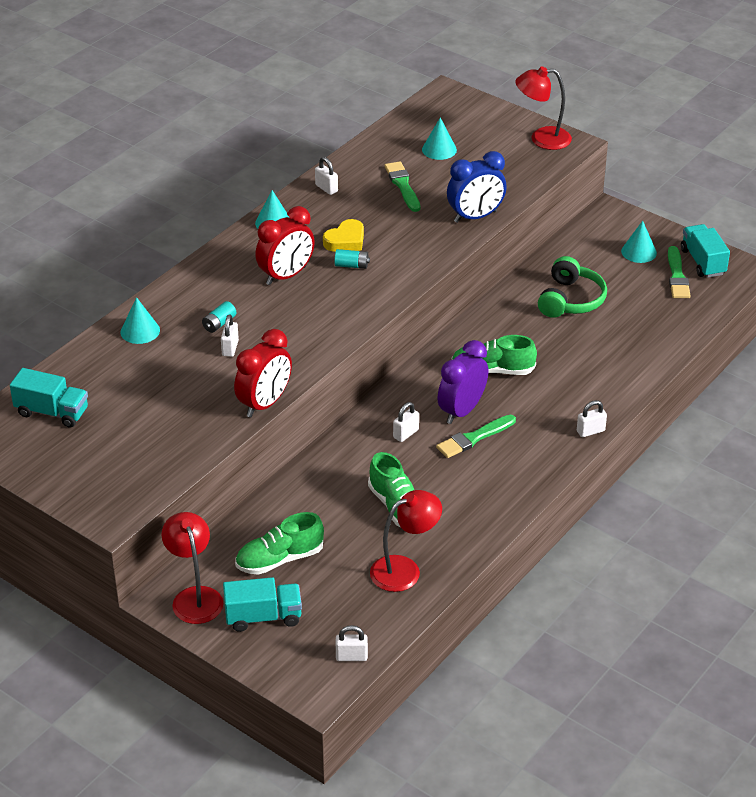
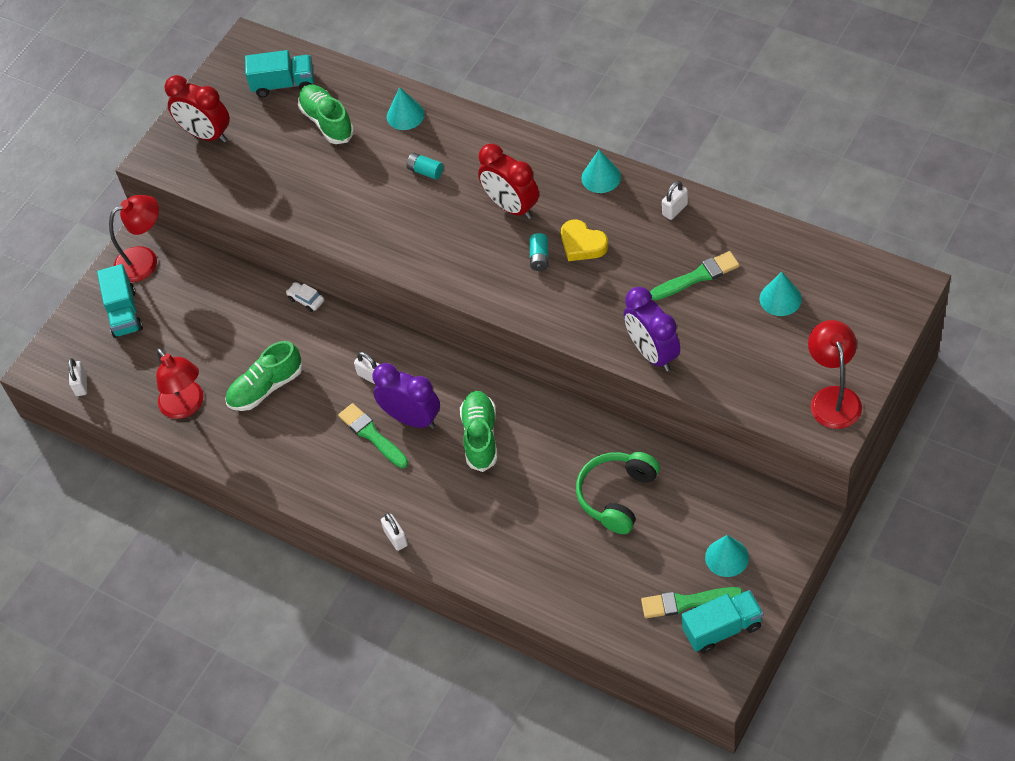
camera: 90 degrees right, 15 degrees up
turquoise truck [10,368,88,428] -> turquoise truck turned 105 degrees counterclockwise [245,50,314,97]
white padlock [221,314,239,357] -> none
red clock [234,329,292,417] -> red clock moved to [164,75,230,143]
green shoe [235,512,324,575] -> green shoe moved to [298,84,354,144]
blue clock [447,151,507,223] -> purple clock [624,287,680,371]
green headphones [538,256,607,318] -> green headphones turned 105 degrees clockwise [576,452,660,534]
none -> white car [286,282,324,312]

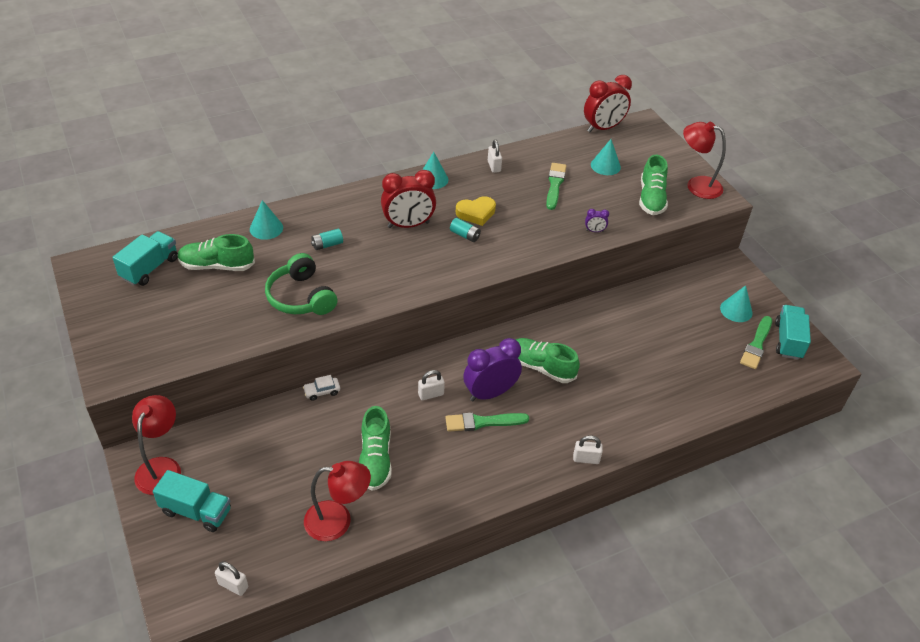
camera: 65 degrees left, 10 degrees down
red clock [164,75,230,143] -> red clock moved to [584,75,632,132]
green headphones [576,452,660,534] -> green headphones moved to [265,253,337,315]
purple clock [624,287,680,371] -> purple clock [585,209,609,232], size x0.43
none -> green shoe [639,155,668,215]

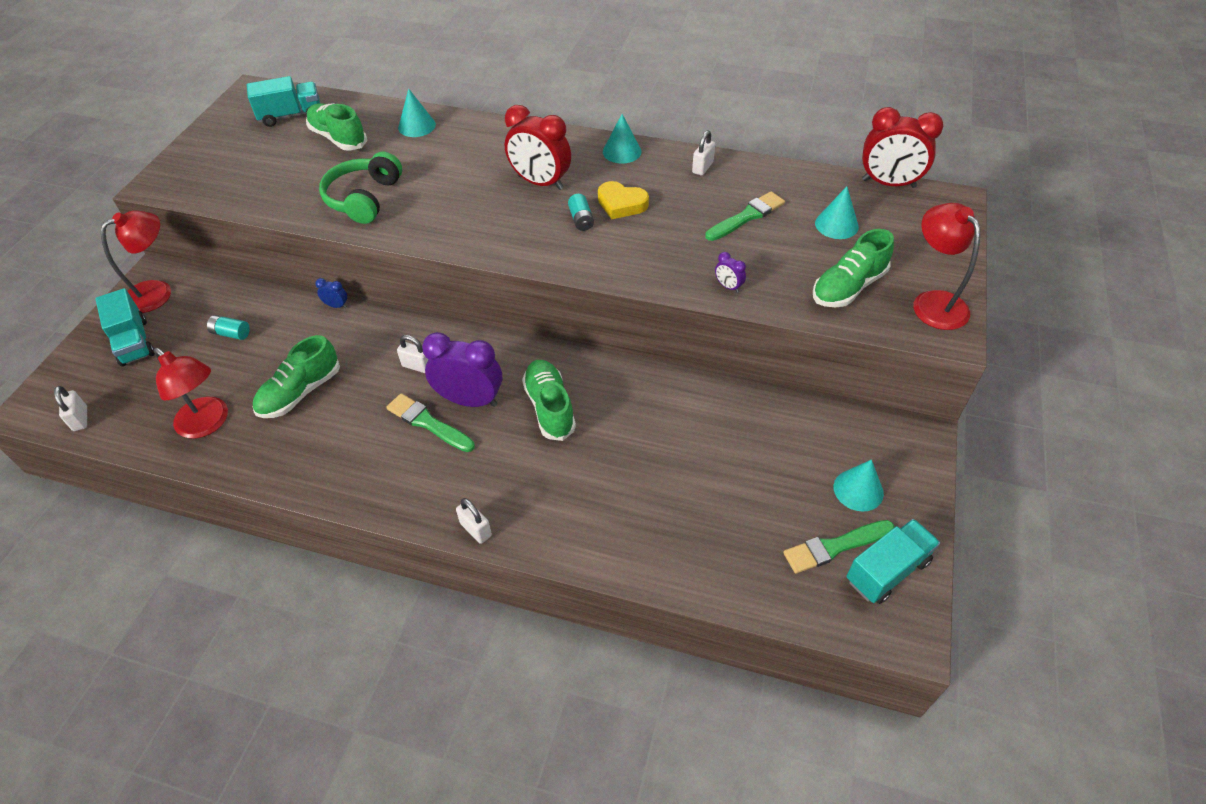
camera: 45 degrees right, 5 degrees up
white car [303,375,340,401] -> blue clock [315,278,347,308]
turquoise battery [311,228,343,250] -> turquoise battery moved to [207,315,250,340]

